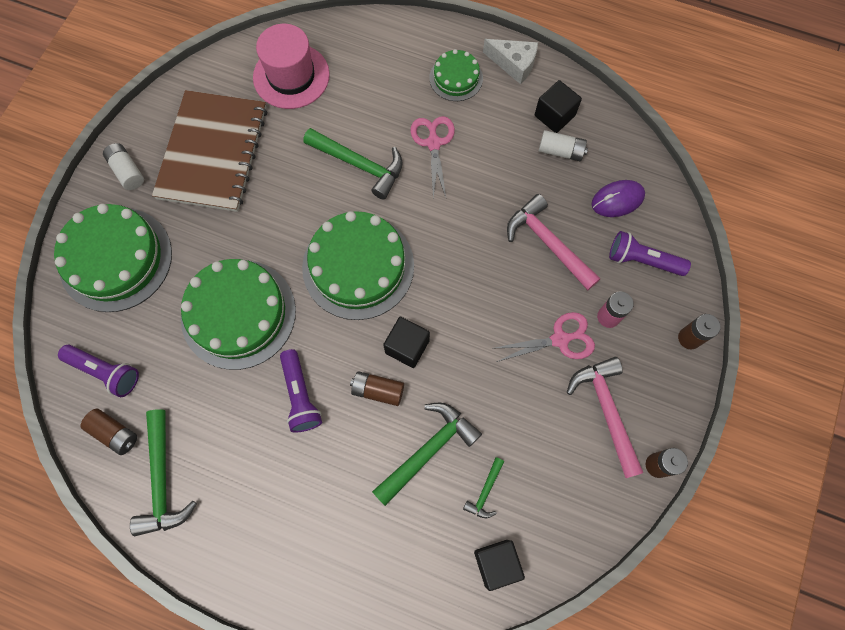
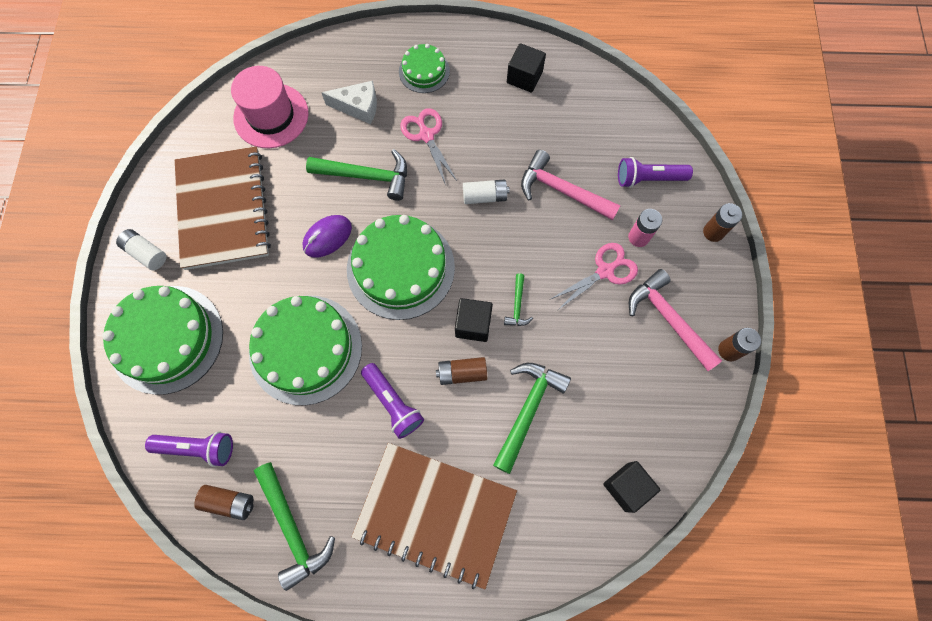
camera: 20 degrees left, 0 degrees up
green hammer [463,457,505,518] -> green hammer moved to [504,273,533,326]
white cheese [483,39,538,84] -> white cheese moved to [322,81,377,124]
white battery [539,130,588,161] -> white battery moved to [463,179,510,204]
purple mouse [592,180,645,217] -> purple mouse moved to [302,215,352,258]
none -> brown notebook [352,443,517,589]

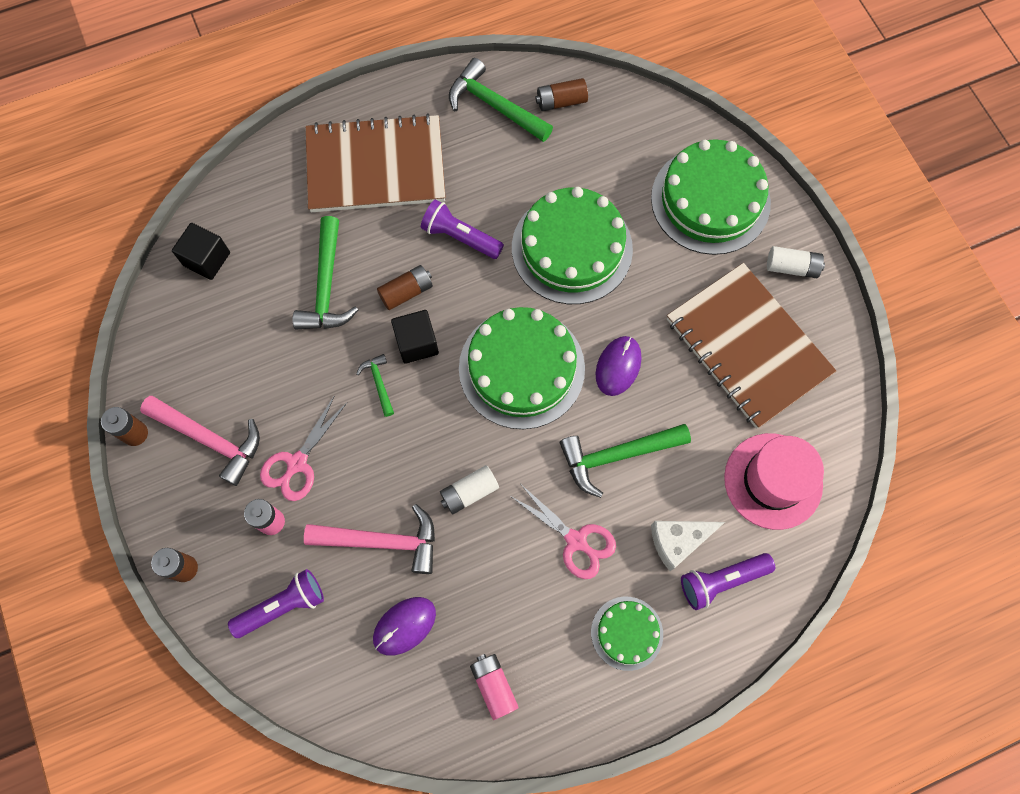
camera: 155 degrees right, 0 degrees up
purple flashlight [145,432,233,467] -> purple flashlight moved to [681,553,775,610]
black cube [507,43,546,93] -> pink battery [470,654,519,720]
none -> purple mouse [373,597,436,656]

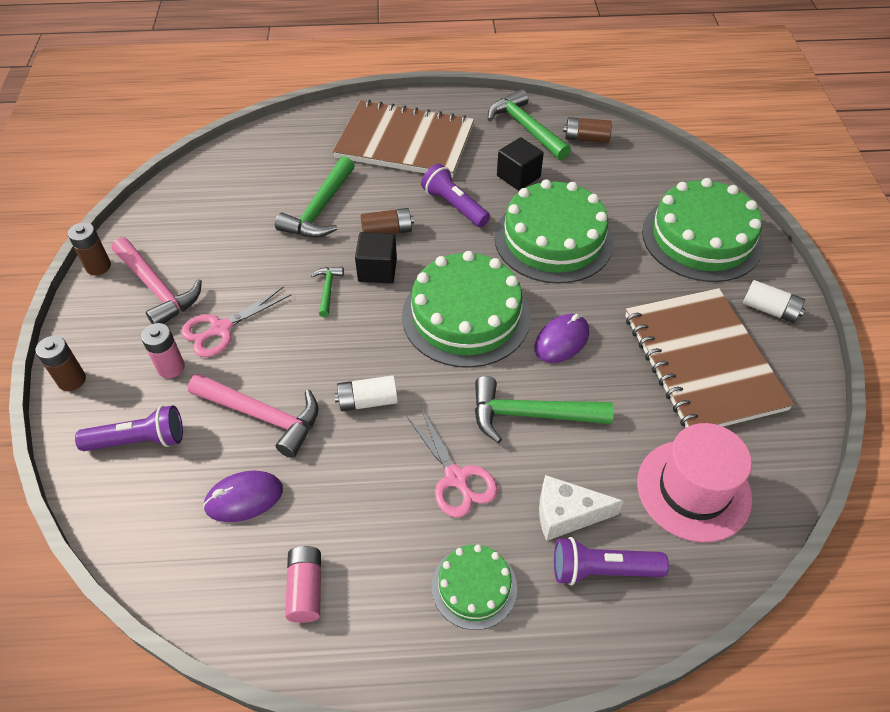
camera: 20 degrees right, 20 degrees down
black cube [172,223,230,280] -> black cube moved to [497,137,544,191]

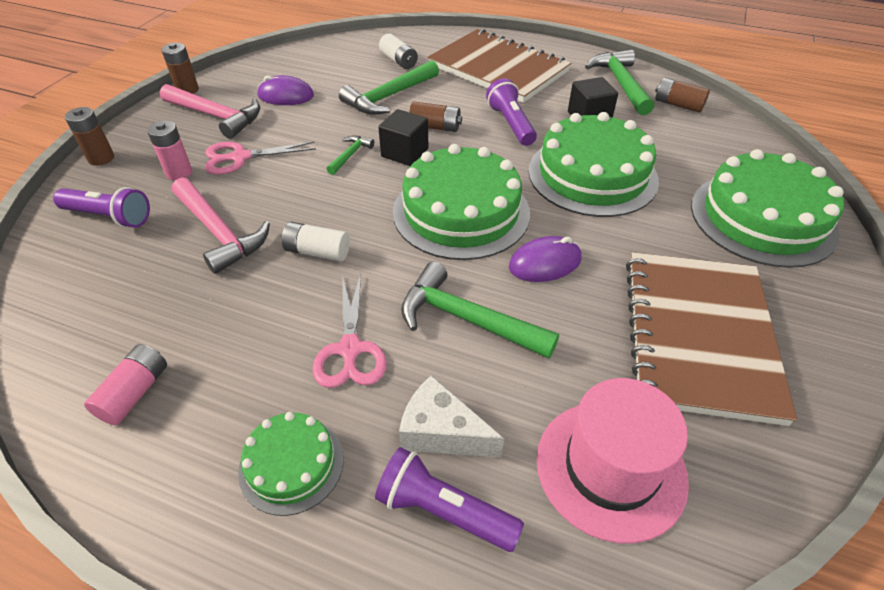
camera: 25 degrees right, 5 degrees down
pink hammer [112,237,202,324] -> pink hammer turned 45 degrees counterclockwise [160,84,260,139]
purple mouse [203,471,283,522] -> purple mouse moved to [257,75,314,105]
white battery [743,280,805,323] -> white battery moved to [379,33,418,69]

